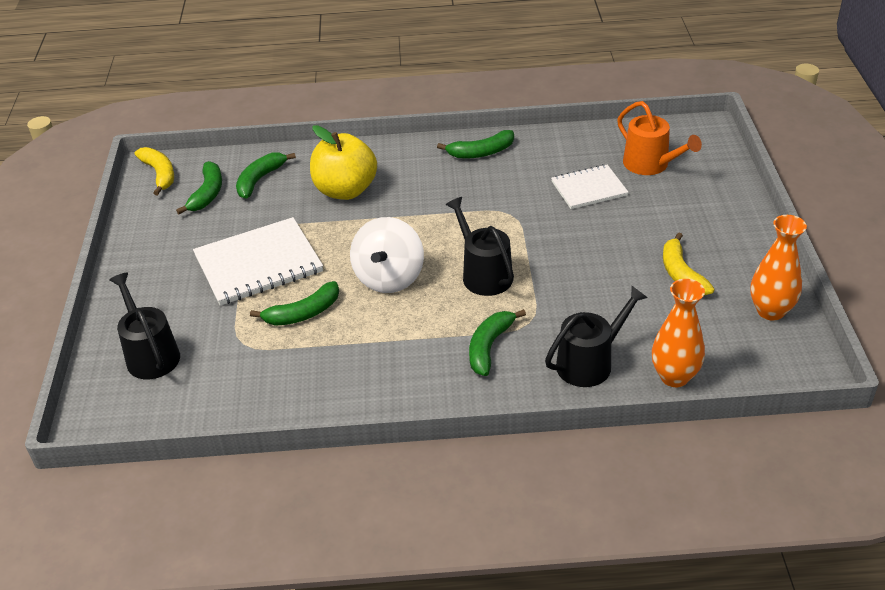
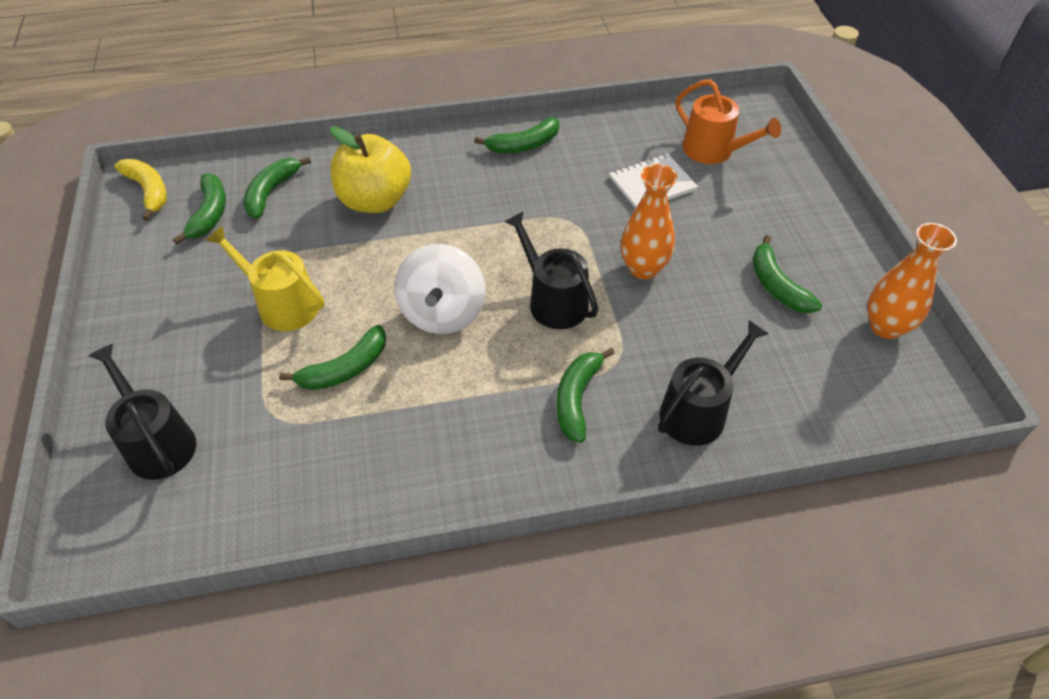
camera: 10 degrees left, 10 degrees up
white notebook [193,217,323,306] -> yellow watering can [206,226,324,331]
orange vase [652,279,705,387] -> orange vase moved to [621,164,677,279]
yellow banana [663,232,715,295] -> green banana [752,235,822,313]

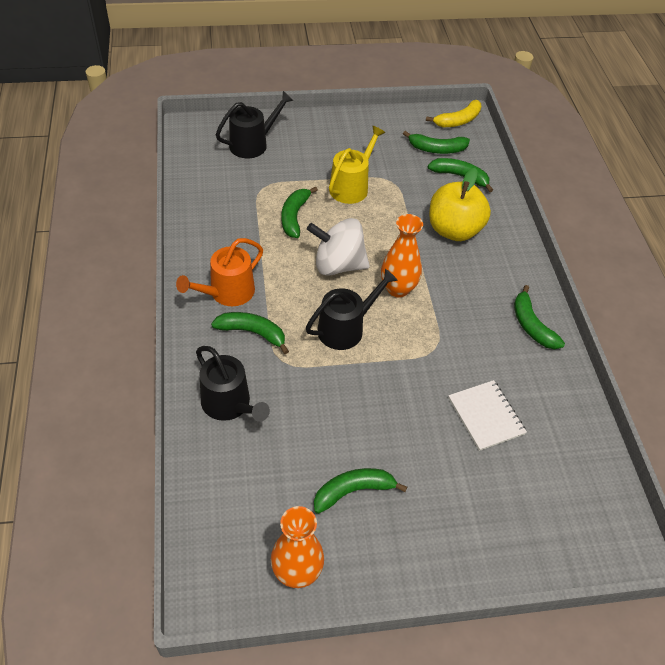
camera: 90 degrees right, 0 degrees up
green banana [279,325,386,390] -> green banana turned 45 degrees clockwise [282,186,318,238]
orange vase [621,164,677,279] -> orange vase moved to [381,214,423,298]
orange watering can [676,79,781,164] -> orange watering can moved to [176,238,263,306]

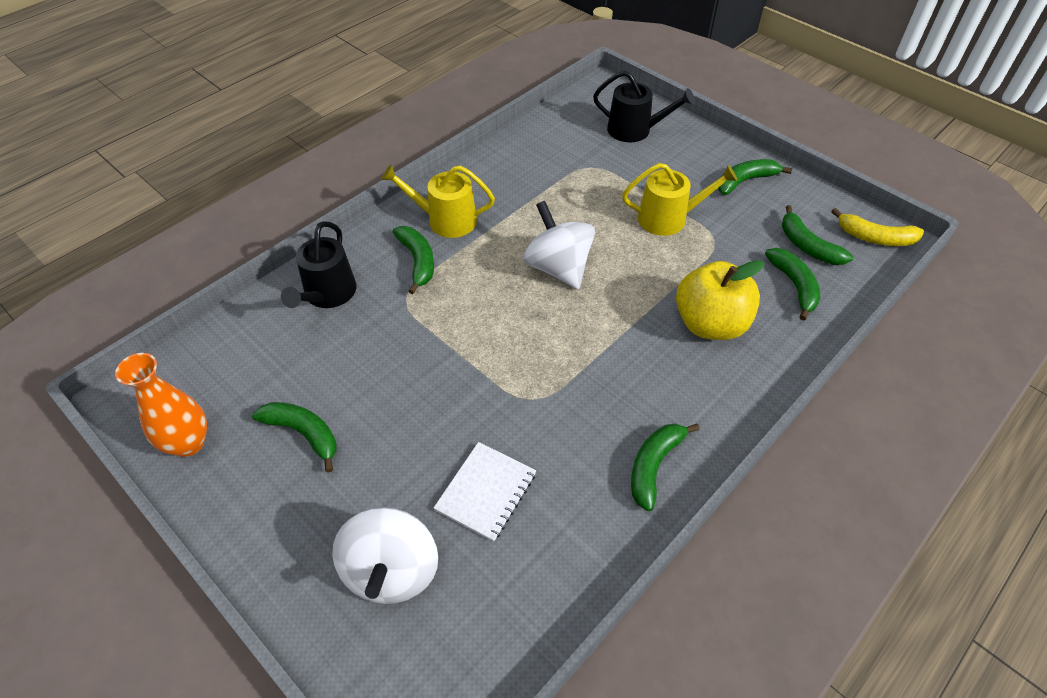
camera: 55 degrees right, 0 degrees up
orange watering can [176,238,263,306] -> yellow watering can [381,164,495,238]
green banana [282,186,318,238] -> green banana moved to [718,159,792,195]
black watering can [306,269,398,350] -> none
orange vase [381,214,423,298] -> none
none -> white spinning top [332,507,438,604]

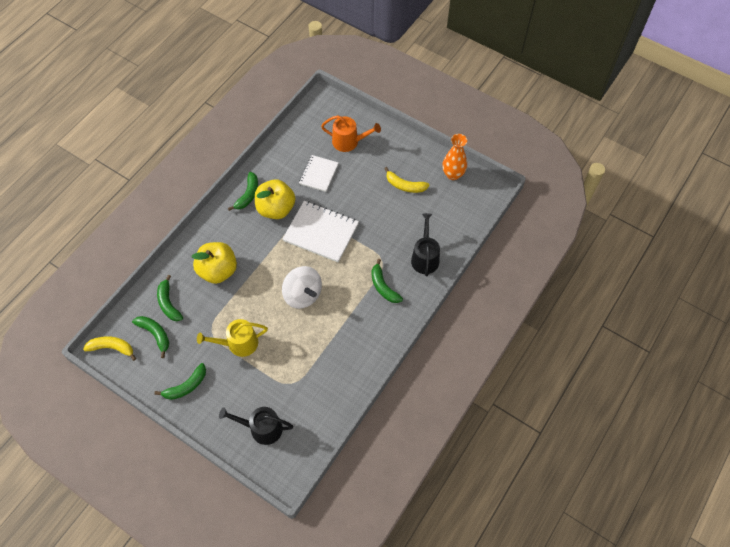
camera: 170 degrees right, 10 degrees up
green banana [252,402,336,472] -> yellow banana [384,167,430,193]
white spinning top [332,507,438,604] -> orange watering can [321,115,381,152]
yellow watering can [381,164,495,238] -> none
none -> yellow apple [255,179,295,219]
none -> white notebook [283,201,359,262]

